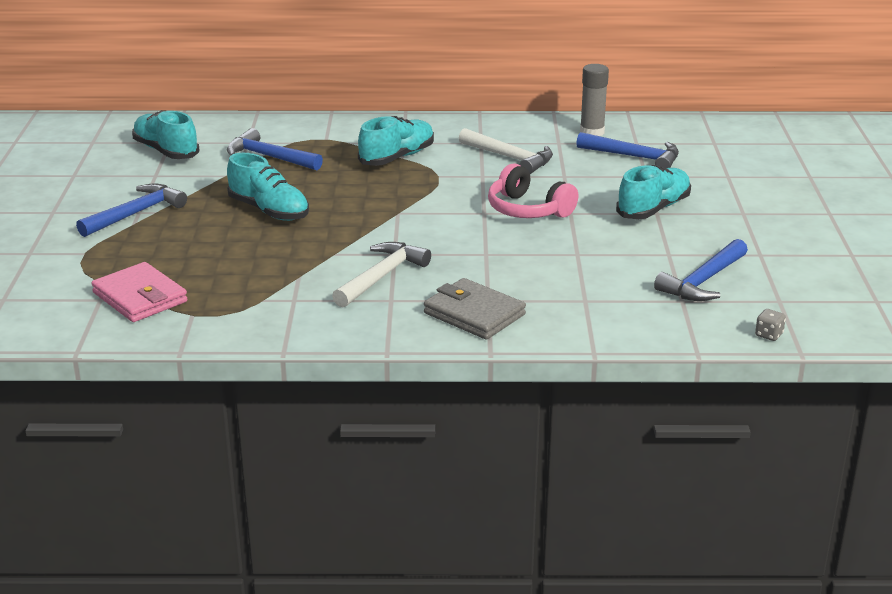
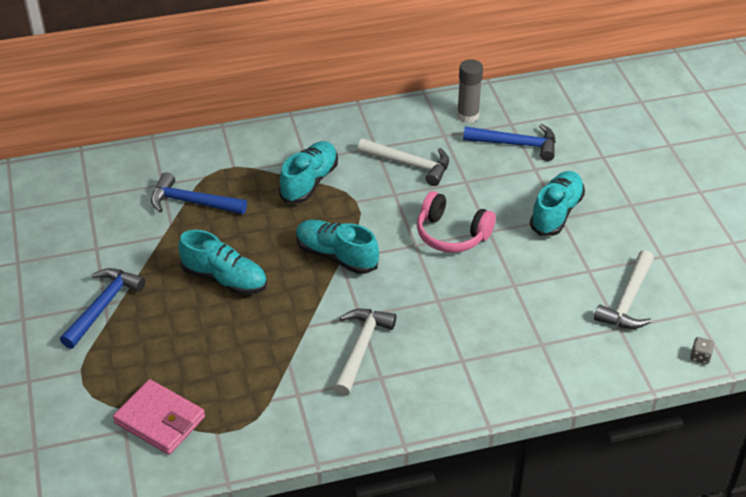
camera: 15 degrees left, 15 degrees up
turquoise shoe [132,110,199,159] -> turquoise shoe moved to [296,220,379,274]
grey wallet [424,278,526,340] -> none
blue hammer [654,239,748,301] -> white hammer [594,250,654,329]

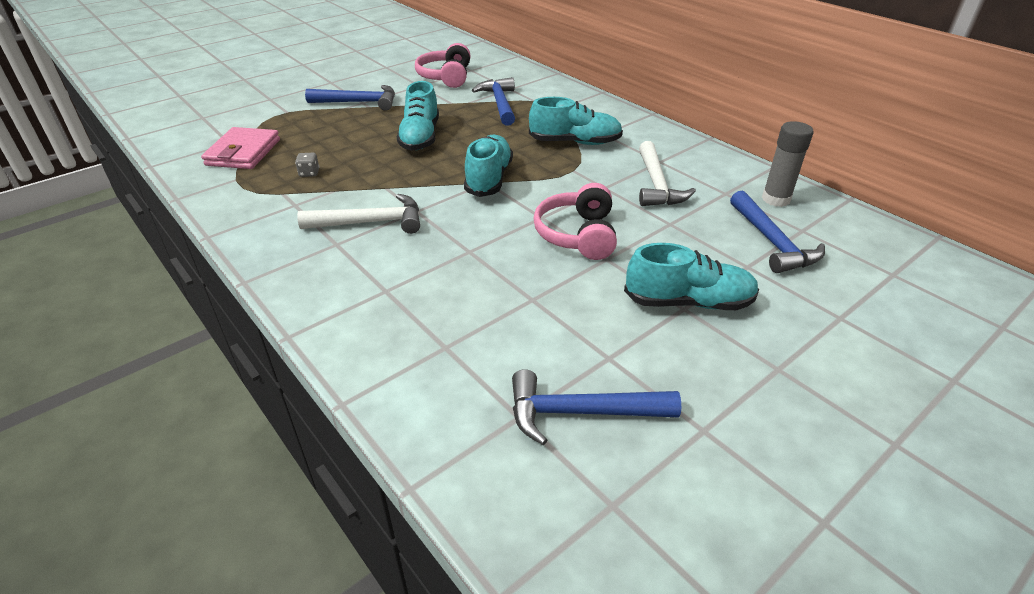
camera: 65 degrees right, 5 degrees down
white hammer [594,250,654,329] -> blue hammer [512,369,681,445]
grey dice [690,337,714,364] -> grey dice moved to [295,153,319,177]
none -> pink headphones [415,43,471,88]

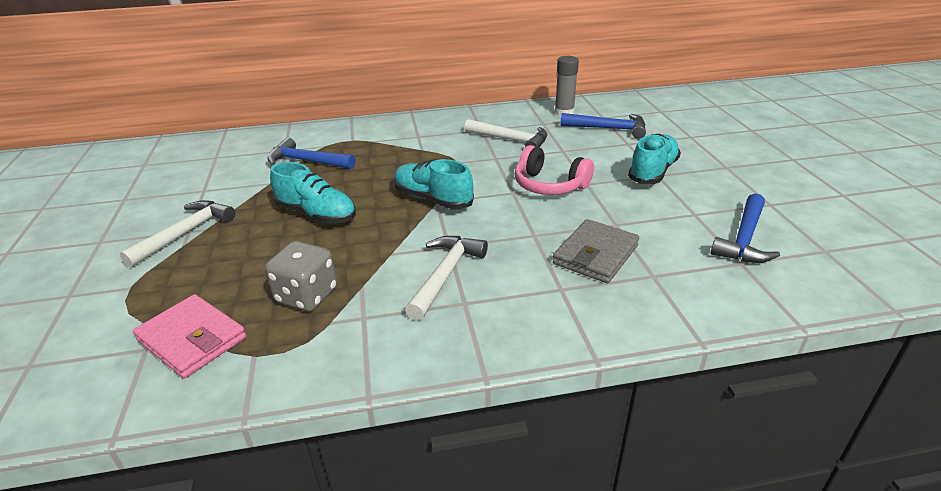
camera: 60 degrees left, 5 degrees down
grey dice [295,153,319,177] -> grey dice [265,241,337,312], size x2.20
blue hammer [305,85,395,111] -> white hammer [120,200,235,267]
pink headphones [415,43,471,88] -> none
turquoise shoe [529,97,623,145] -> none
none -> grey wallet [553,219,639,283]

